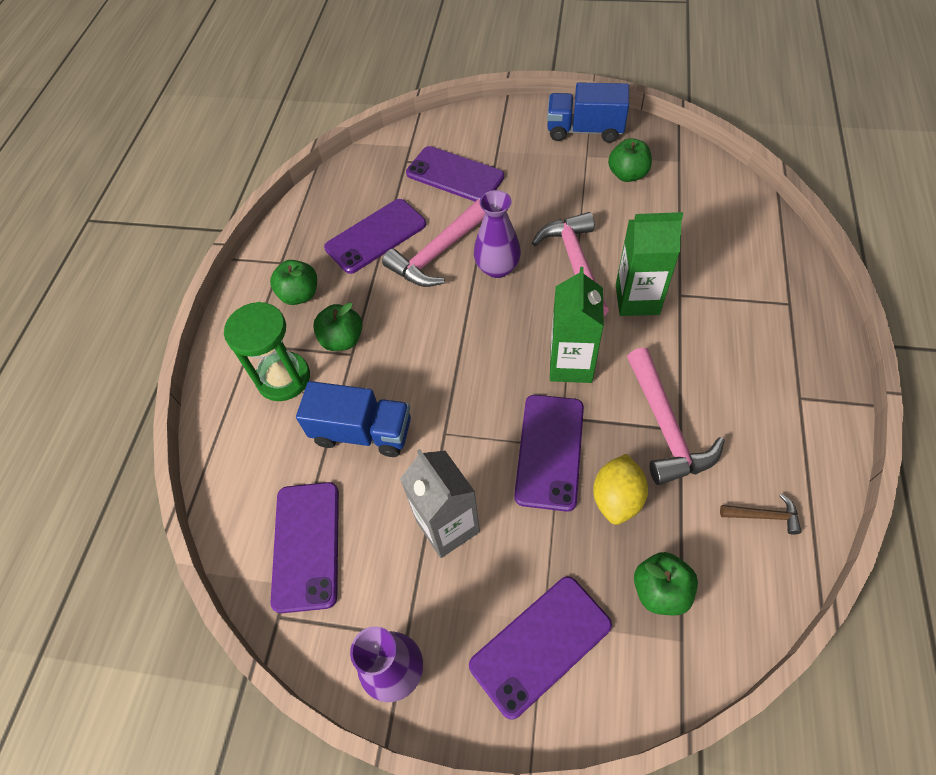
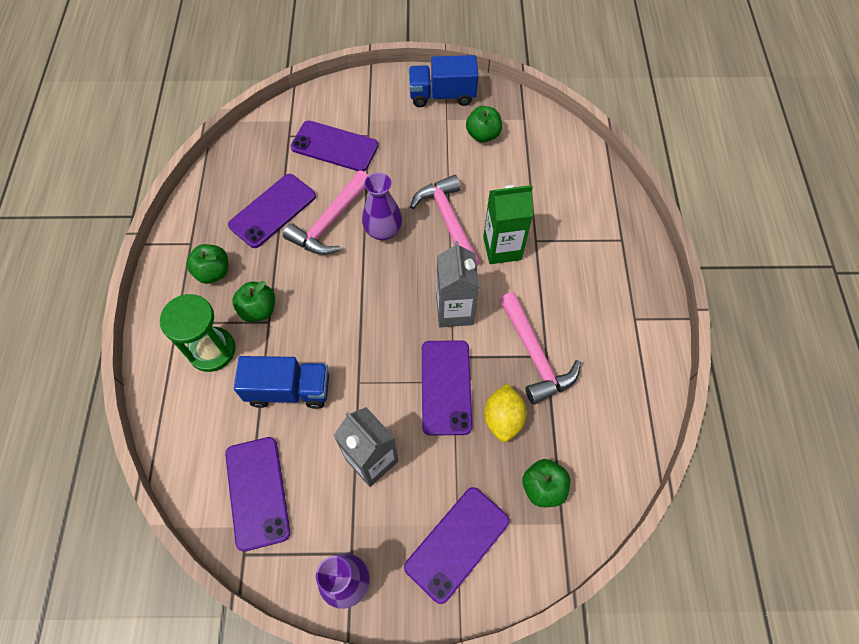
camera: 15 degrees left, 5 degrees up
green carton [550,267,604,383] -> grey carton [436,241,479,327]
brown hammer [720,494,801,535] -> none

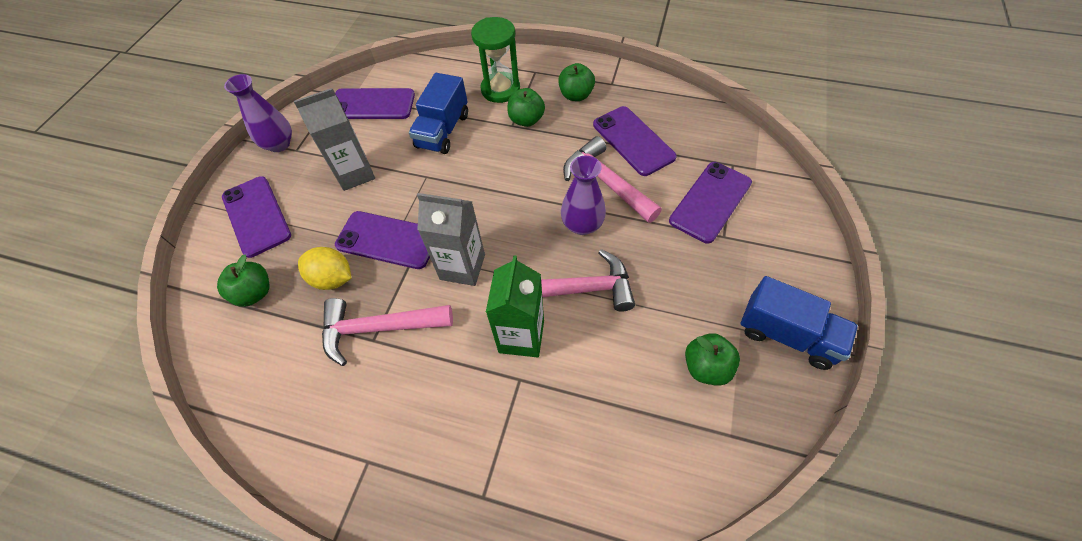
camera: 110 degrees right, 5 degrees down
blue truck [409,55,478,107] -> blue truck turned 105 degrees clockwise [741,276,858,370]

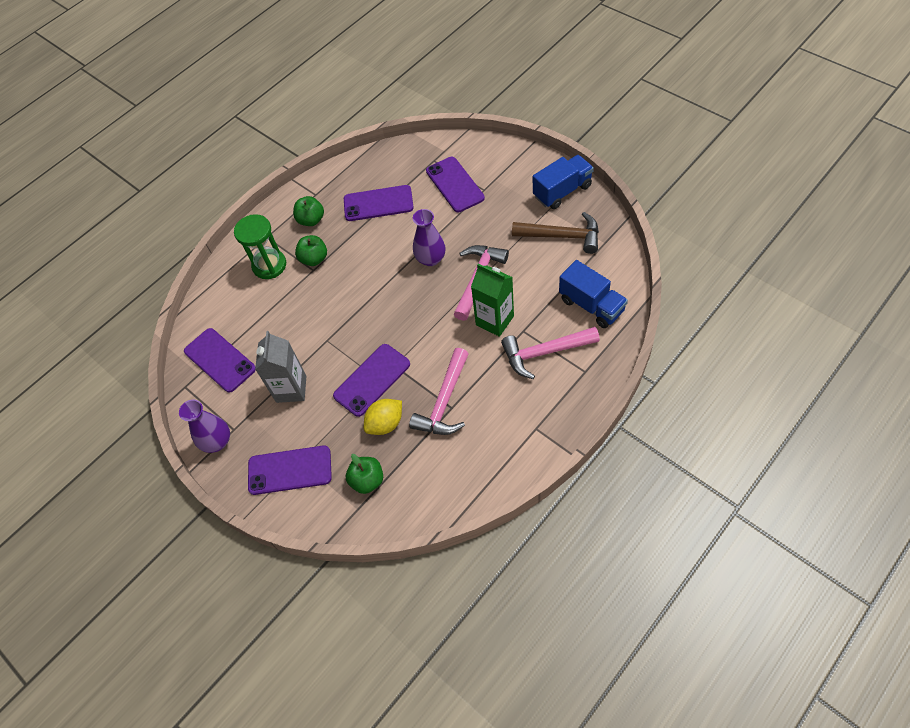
camera: 60 degrees left, 0 degrees up
purple phone [335,88,415,119] -> purple phone turned 75 degrees counterclockwise [184,328,256,393]
blue truck [409,73,468,154] -> blue truck moved to [559,260,628,328]
grey carton [417,193,485,286] -> none
pink hammer [563,136,662,223] -> pink hammer moved to [501,327,600,379]
green apple [685,333,740,386] -> brown hammer [512,212,599,254]

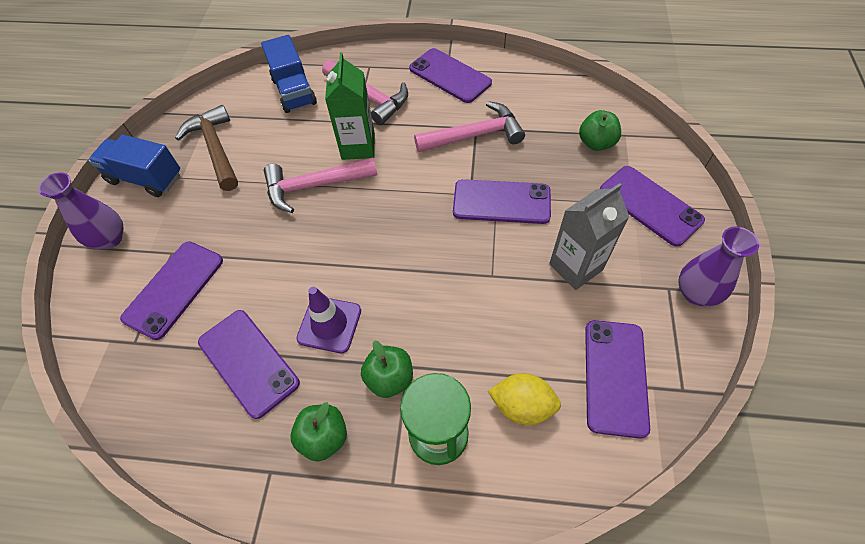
camera: 130 degrees left, 0 degrees up
yellow lemon [364,399,402,435] -> yellow lemon moved to [488,373,561,425]
purple vase [413,209,446,266] -> purple vase moved to [38,173,123,249]
blue truck [559,260,628,328] -> blue truck turned 150 degrees clockwise [261,35,317,113]
none -> purple traffic cone [296,287,361,353]
none -> purple phone [409,48,492,103]

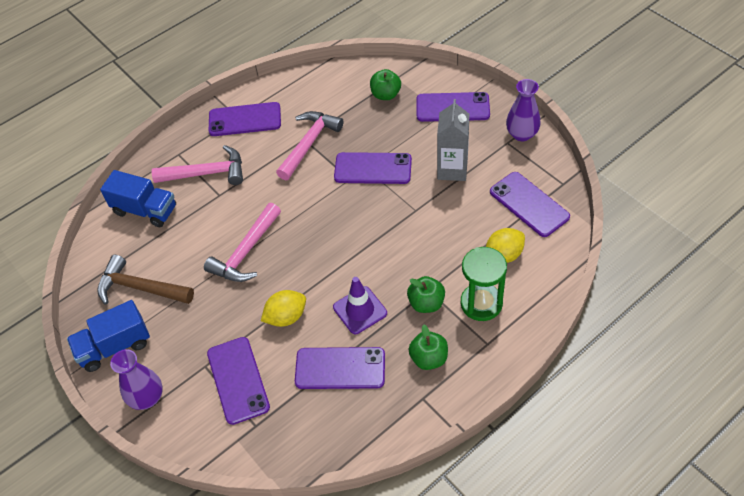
camera: 45 degrees left, 5 degrees down
green carton [325,52,375,160] -> none
purple phone [453,179,551,224] -> purple phone turned 45 degrees clockwise [334,152,412,184]
none -> yellow lemon [261,290,306,327]

